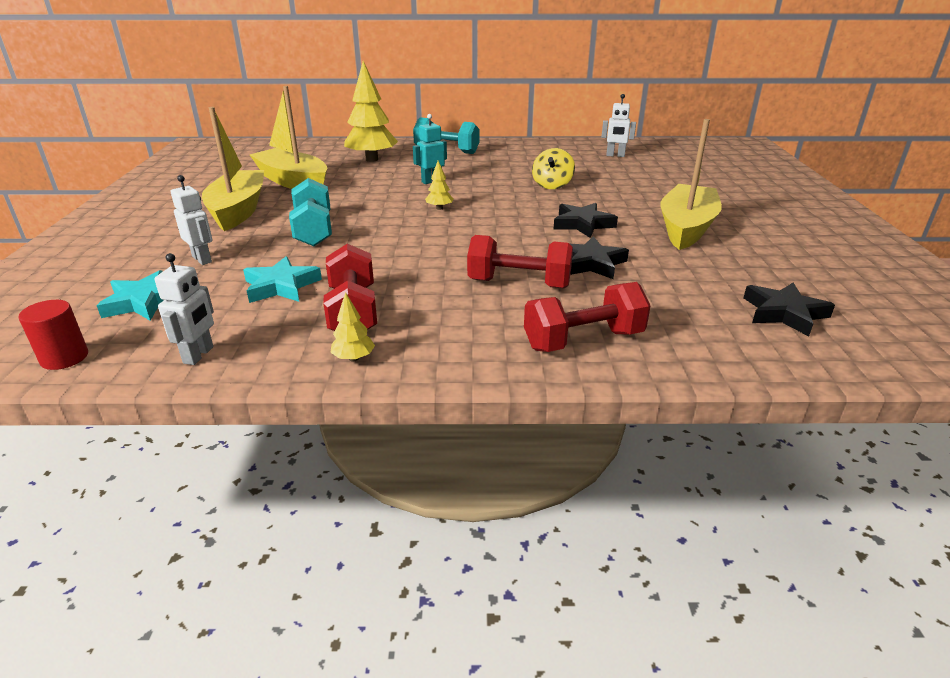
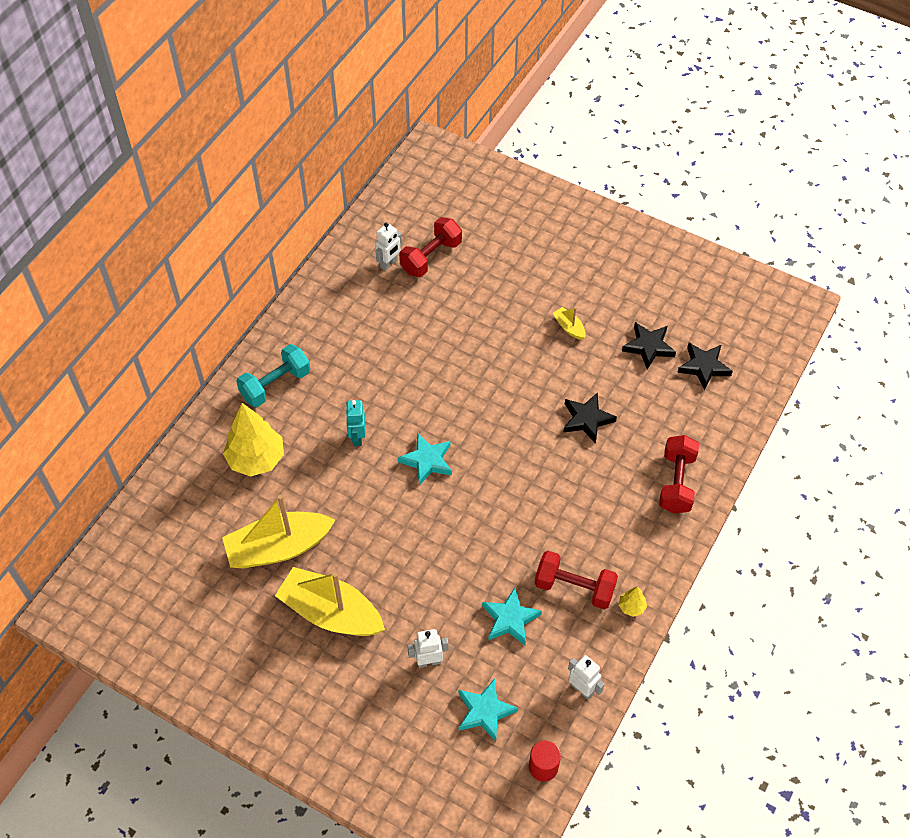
camera: 60 degrees left, 25 degrees up
turquoise dumbbell [289,178,332,246] -> none
yellow tree [425,161,453,210] -> turquoise star [398,433,452,486]
red dumbbell [467,235,573,288] -> red dumbbell moved to [399,217,462,277]
yellow spinning top [532,148,575,189] -> none
black star [553,203,618,238] -> black star moved to [622,322,676,370]
yellow boat [660,119,722,250] -> yellow boat [553,307,586,340], size x0.43

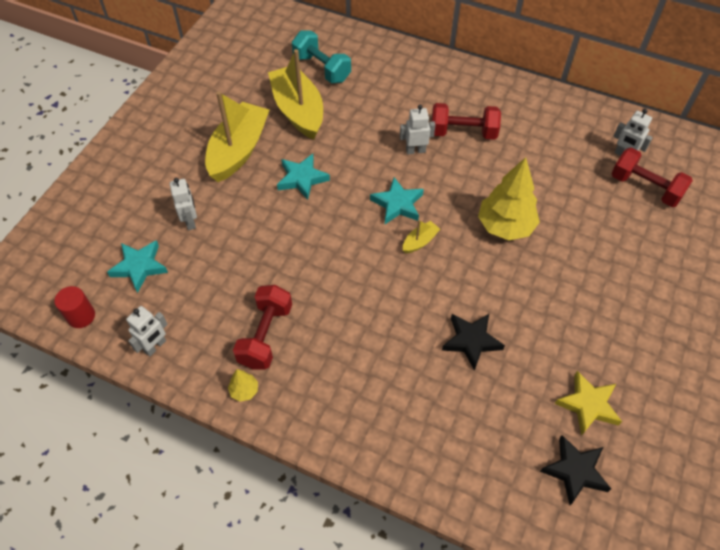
camera: 85 degrees right, 0 degrees up
yellow tree [223,403,284,477] -> yellow tree moved to [478,157,540,240]
turquoise dumbbell [236,344,310,407] -> turquoise dumbbell moved to [292,31,351,83]
turquoise robot [346,400,365,446] -> white robot [400,105,435,155]
turquoise star [482,588,542,645] -> turquoise star moved to [277,154,330,200]
yellow boat [553,307,586,340] -> yellow boat moved to [403,220,440,253]
black star [622,322,676,370] -> yellow star [555,371,622,436]
red dumbbell [659,435,699,513] -> red dumbbell moved to [432,103,501,140]

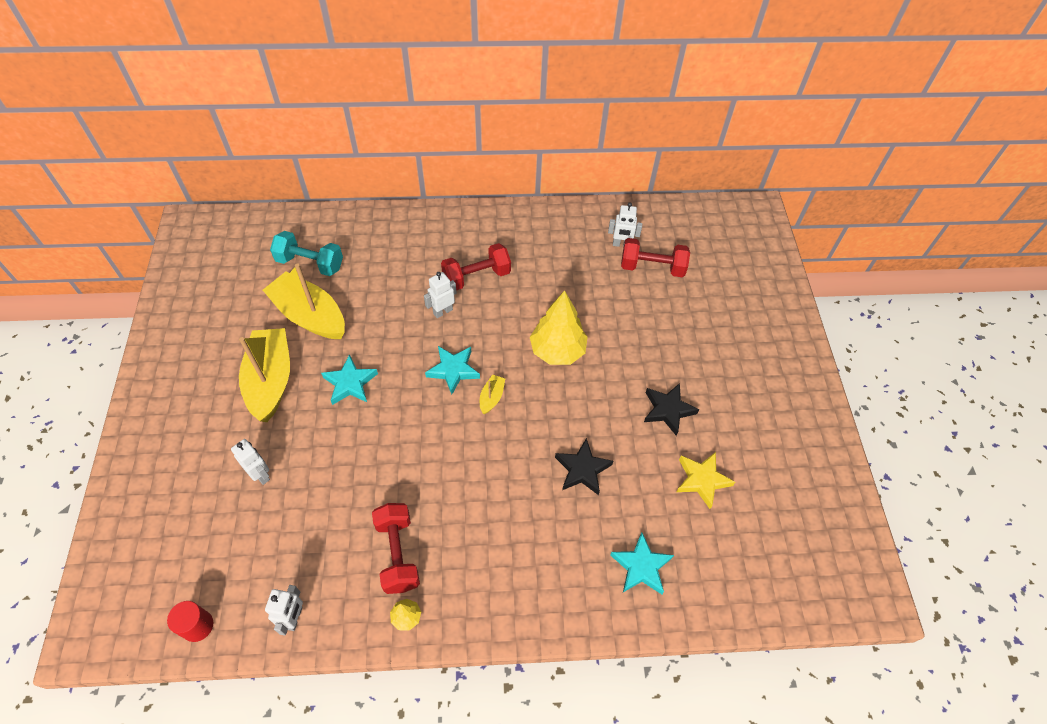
camera: 30 degrees left, 0 degrees up
turquoise star [107,240,168,293] -> turquoise star moved to [610,532,674,594]
black star [540,435,611,505] -> black star moved to [644,383,699,436]

